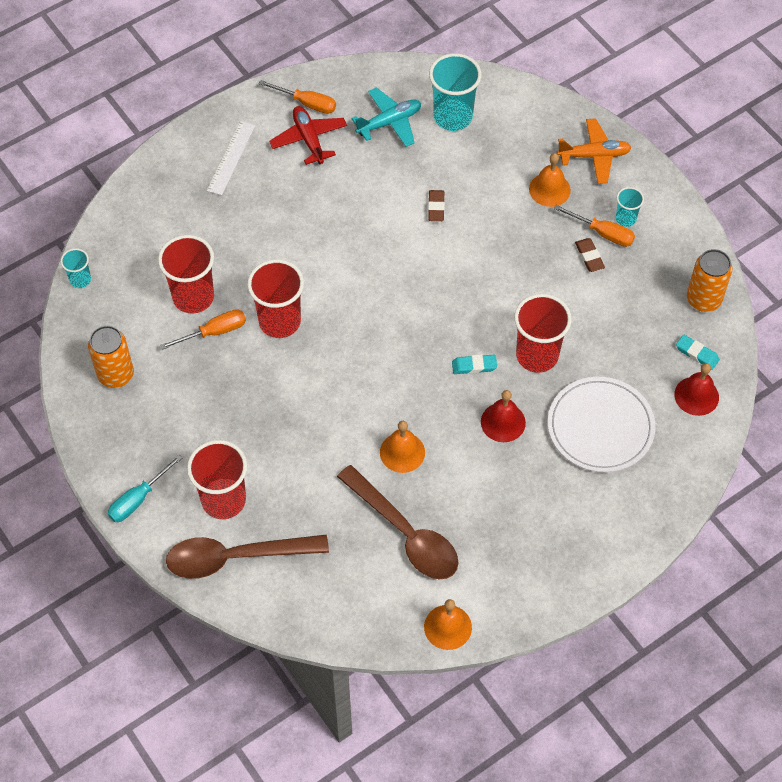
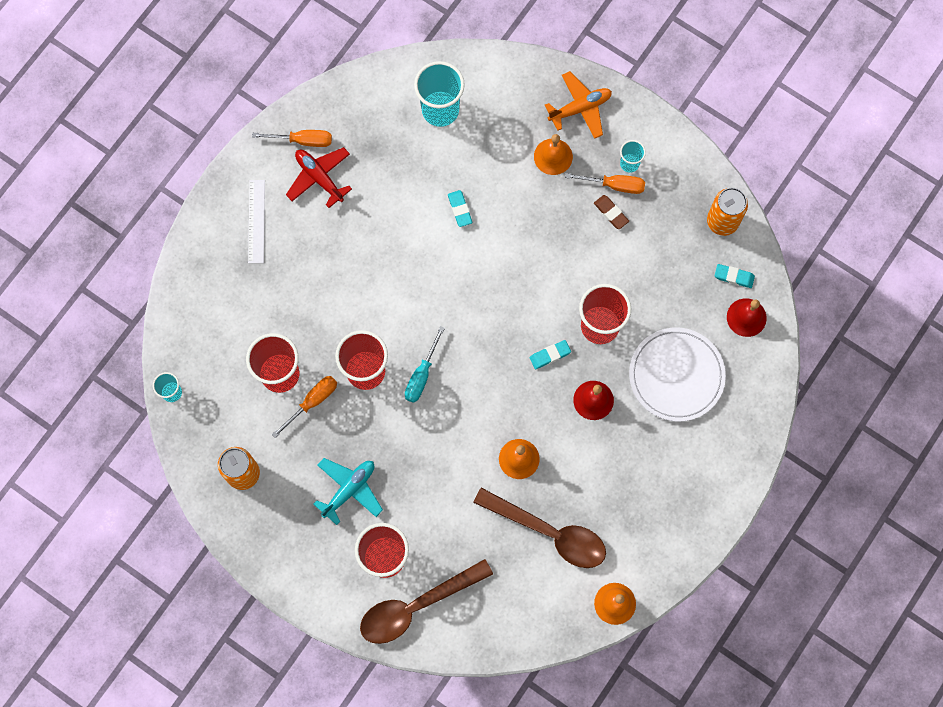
camera: 20 degrees left, 15 degrees up
turquoise screwdriver [108,454,182,522] -> turquoise screwdriver moved to [405,326,445,403]
turquoise plane [352,87,421,147] -> turquoise plane moved to [313,458,383,525]
brown eraser [428,190,445,221] -> turquoise eraser [448,190,472,227]

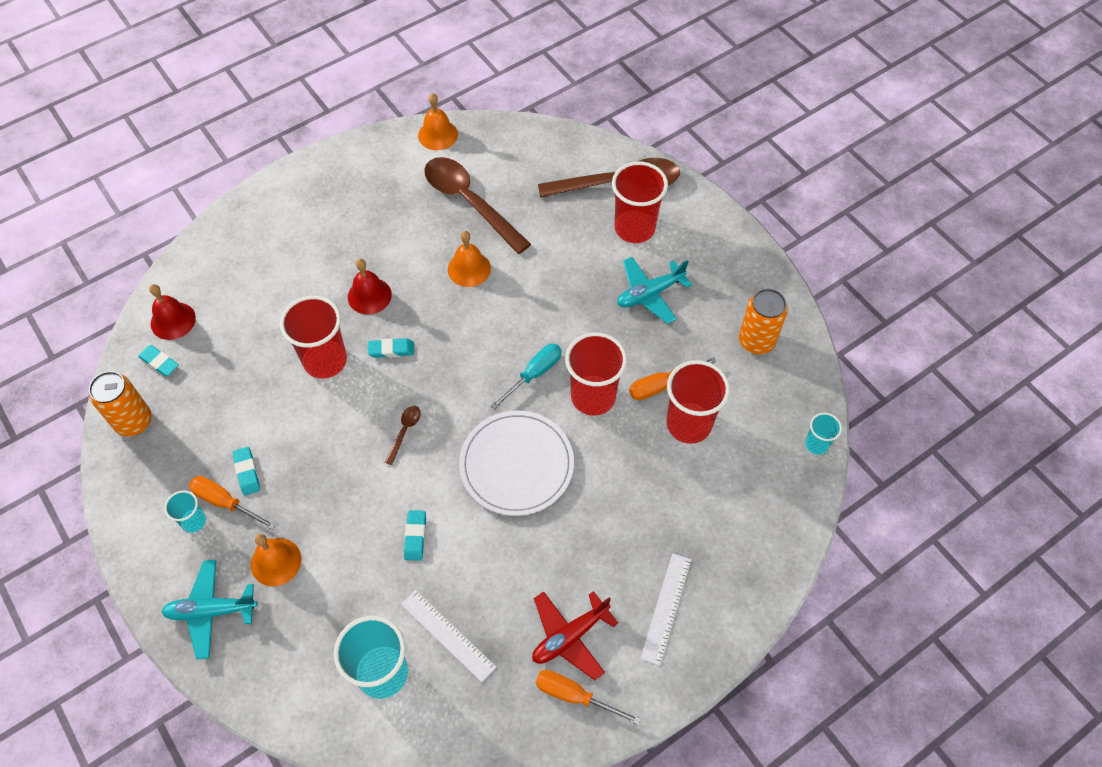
camera: 160 degrees left, 15 degrees down
red plane [286,147,352,208] -> red plane turned 75 degrees clockwise [532,591,618,680]
orange plane [545,71,612,139] -> turquoise plane [161,560,258,659]
brown eraser [594,195,629,229] -> turquoise eraser [232,447,260,496]
white plate [629,328,726,421] -> white plate moved to [459,410,574,516]
none -> brown spoon [385,406,421,465]
none -> white ruler [401,590,496,682]

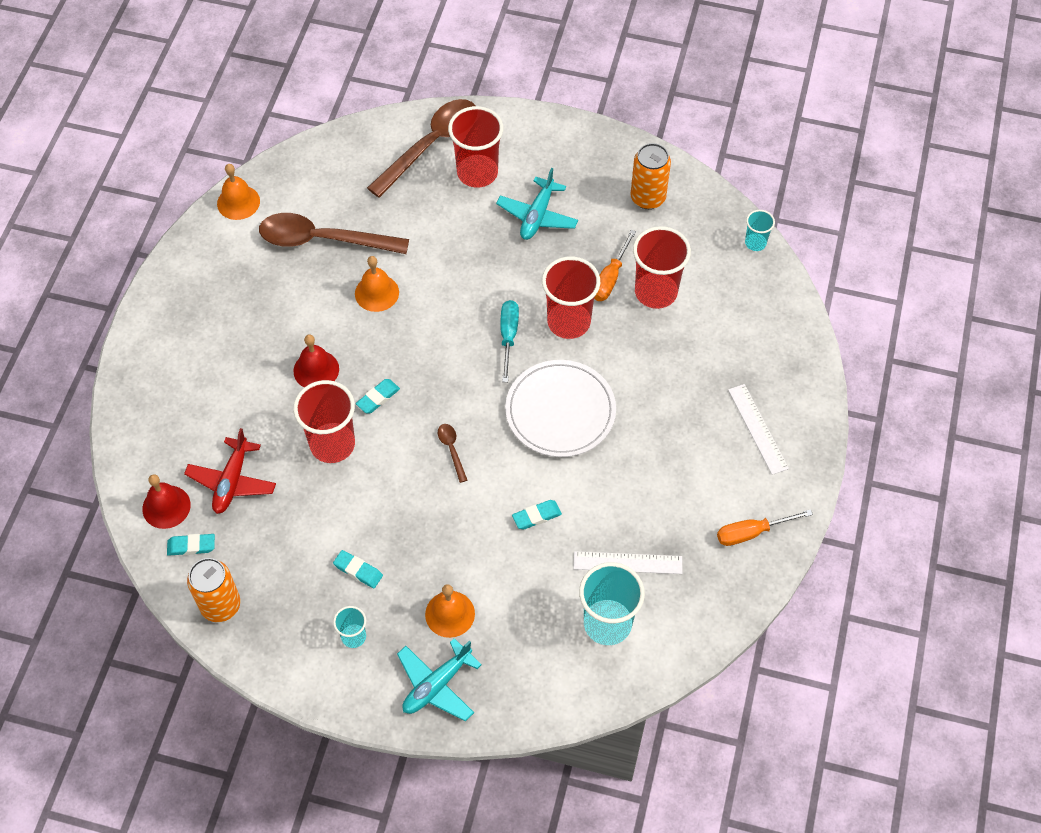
camera: 40 degrees left, 0 degrees up
orange screwdriver [189,476,276,530] -> none
turquoise eraser [404,510,426,560] -> turquoise eraser turned 75 degrees counterclockwise [512,500,562,530]
red plane [532,591,618,680] -> red plane moved to [184,428,276,514]

